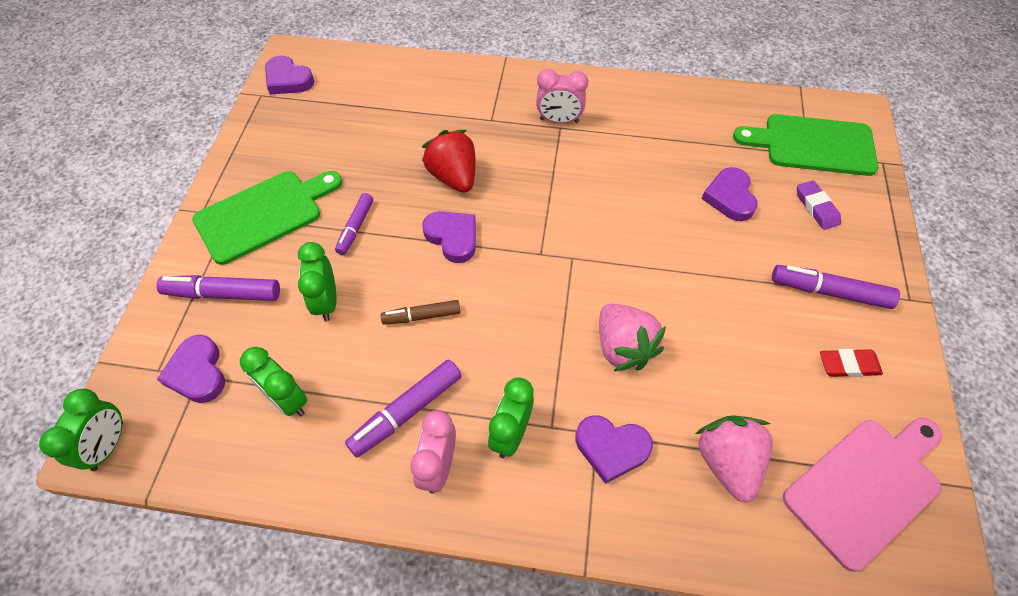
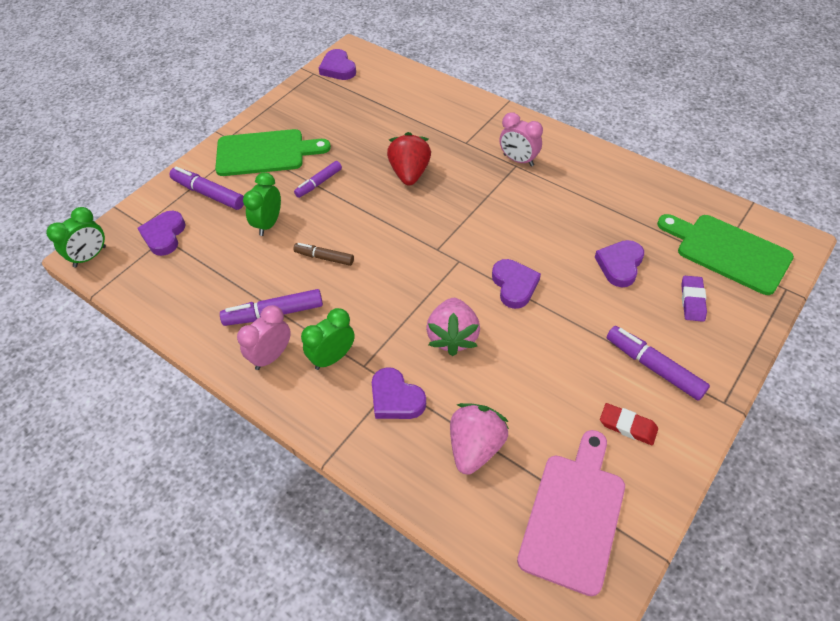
camera: 30 degrees right, 5 degrees down
green clock [240,347,307,416] -> none
purple heart [422,211,476,263] -> purple heart moved to [492,259,541,309]
pink cutting board [783,418,942,572] -> pink cutting board turned 60 degrees counterclockwise [517,430,625,596]

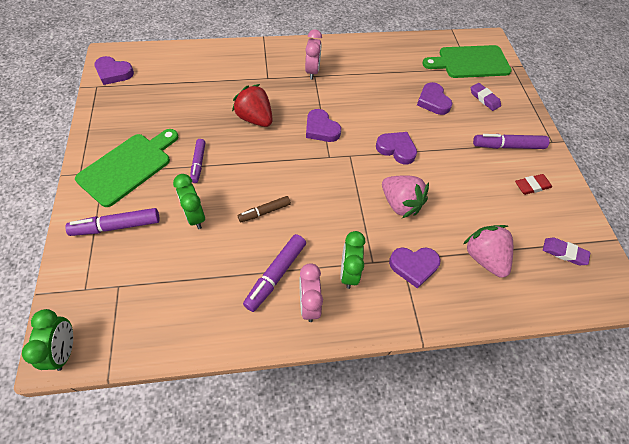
camera: 50 degrees left, 5 degrees up
purple heart [138,211,185,256] -> purple heart moved to [306,109,341,142]
pink clock [499,112,543,167] -> pink clock turned 75 degrees counterclockwise [305,29,322,80]
pink cutting board [517,430,625,596] -> purple eraser [543,237,590,265]

